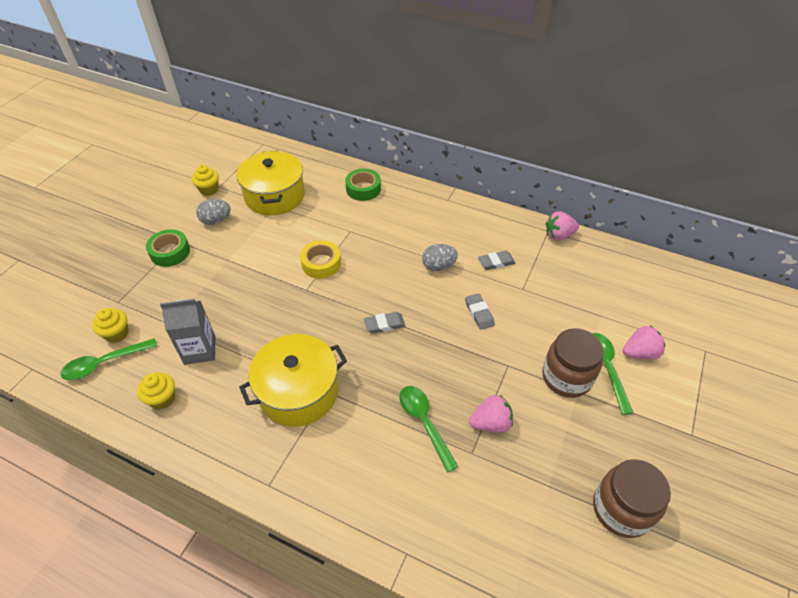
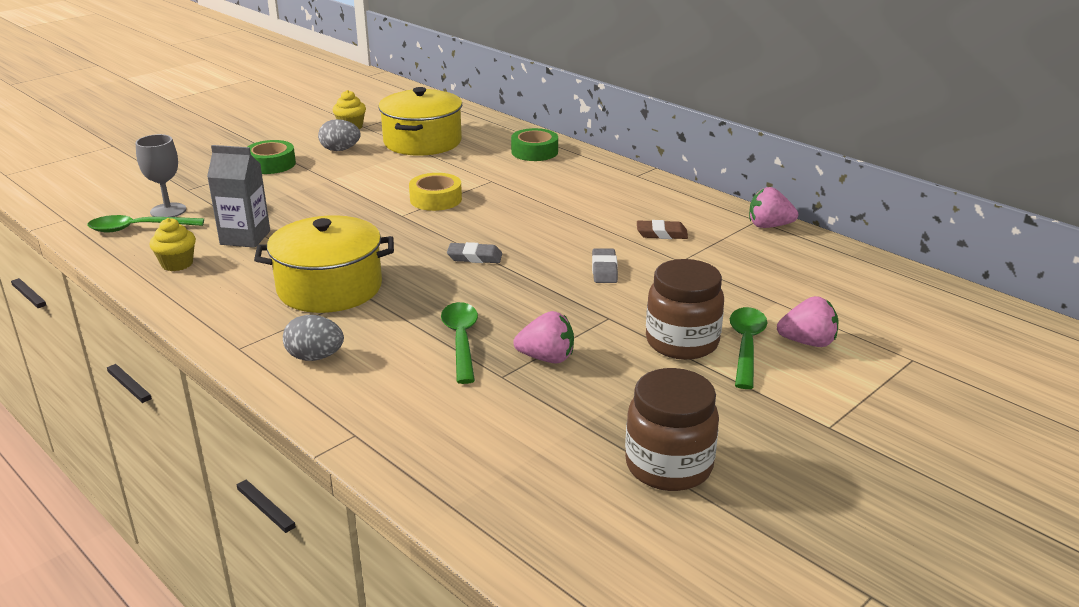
camera: 20 degrees right, 20 degrees down
yellow cupcake [92,308,129,343] -> grey goblet [135,134,186,217]
grey egg [422,244,458,271] -> grey egg moved to [283,315,344,361]
grey eraser [478,251,516,270] -> brown eraser [637,220,688,239]

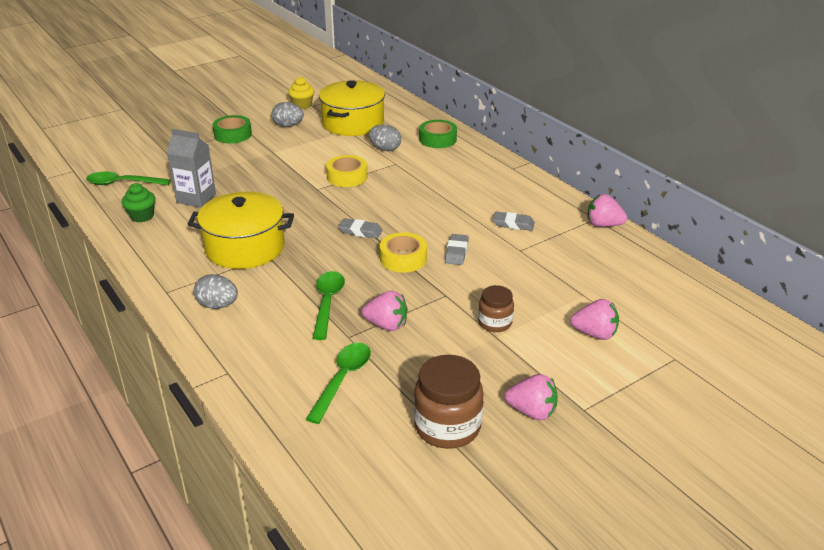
camera: 10 degrees right, 5 degrees up
grey goblet [135,134,186,217] -> none
yellow cupcake [150,218,196,271] -> green cupcake [122,183,155,222]
brown eraser [637,220,688,239] -> grey eraser [493,212,535,231]
brown jar [646,259,724,360] -> brown jar [478,285,514,332], size x0.59
green spoon [730,307,767,389] -> green spoon moved to [306,343,371,424]
none -> grey egg [369,124,401,151]
none -> yellow tape [379,232,427,273]
none -> pink strawberry [504,374,558,420]

